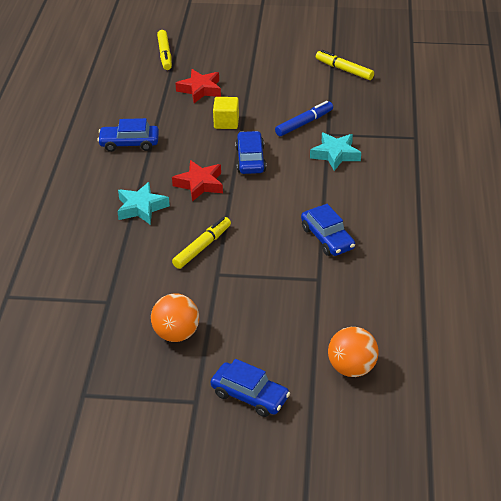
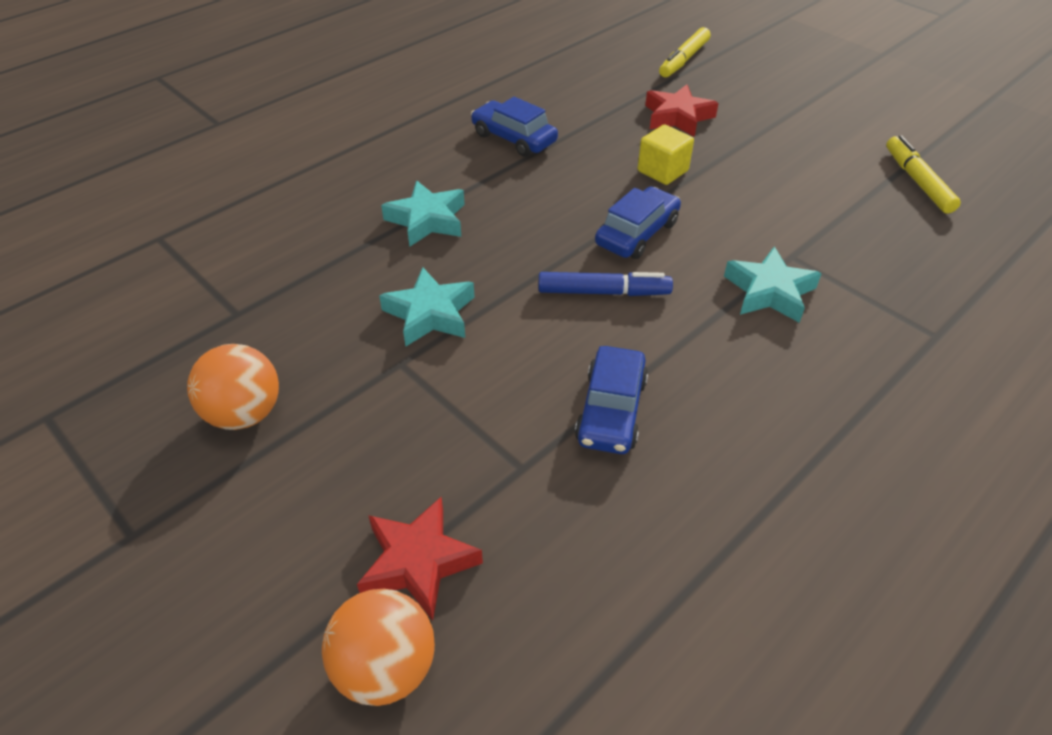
camera: 40 degrees right, 5 degrees up
red star [172,160,223,202] -> red star moved to [357,497,483,620]
yellow marker [172,217,231,269] -> turquoise star [379,267,475,346]
blue car [211,359,290,417] -> none
blue marker [275,101,333,136] -> blue marker moved to [538,272,673,296]

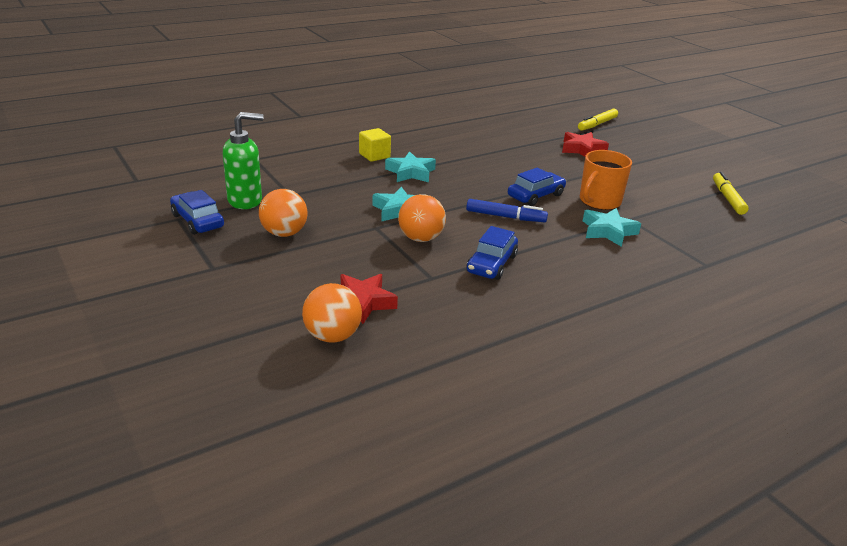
camera: 10 degrees right, 15 degrees down
blue car [471,97,558,157] -> blue car moved to [170,190,224,235]
yellow cube [638,124,694,185] -> yellow cube moved to [359,128,391,162]
none -> green soap dispenser [223,112,264,209]
none -> orange ball [398,194,446,242]
none -> orange mug [580,150,632,210]

